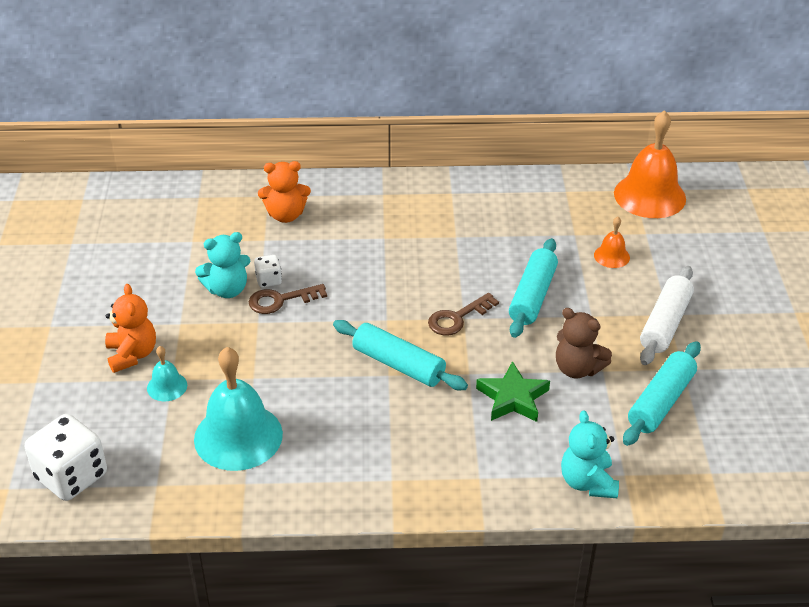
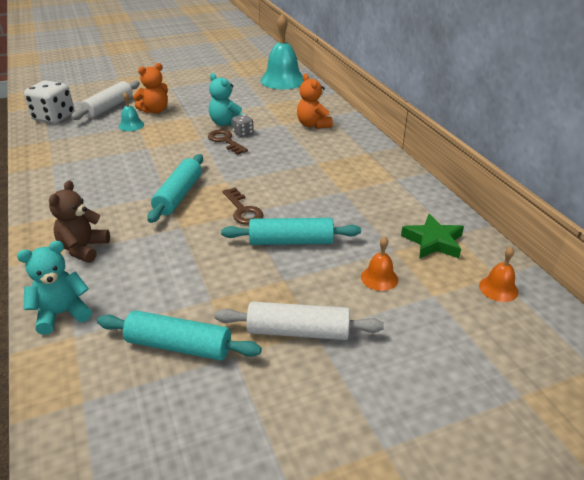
camera: 70 degrees right, 5 degrees down
turquoise bell [194,347,283,471] -> turquoise bell moved to [260,14,304,89]
white dice [254,255,282,288] -> grey dice [232,114,254,137]
brown key [428,293,499,335] -> brown key turned 150 degrees counterclockwise [222,187,263,225]
green star [476,361,550,422] -> green star moved to [401,214,464,259]
brown teddy bear [556,308,612,379] -> brown teddy bear moved to [49,180,110,263]
orange bell [614,110,686,218] -> orange bell [479,246,518,302], size x0.47
none -> white rolling pin [71,81,140,120]

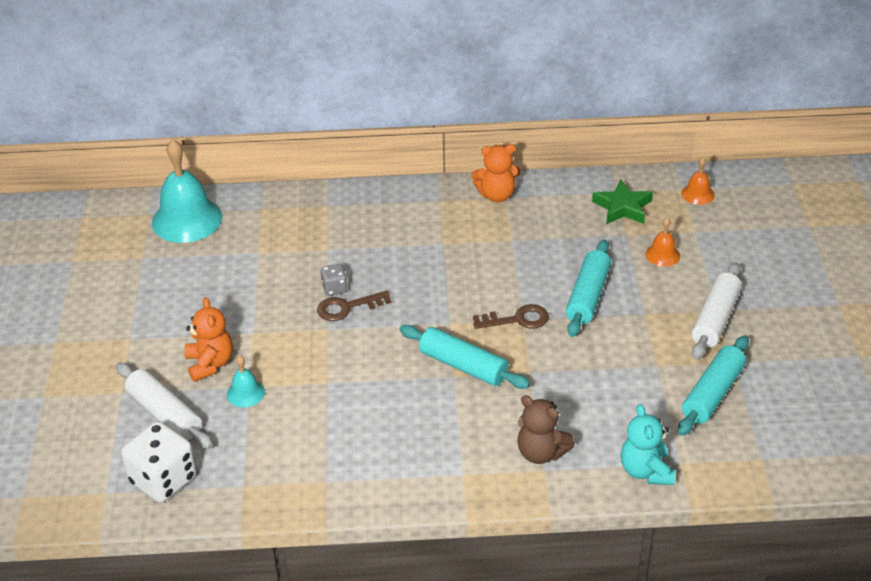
camera: 70 degrees left, 5 degrees up
turquoise teddy bear [209,73,244,127] -> none
orange teddy bear [297,74,333,129] -> orange teddy bear moved to [471,144,521,202]

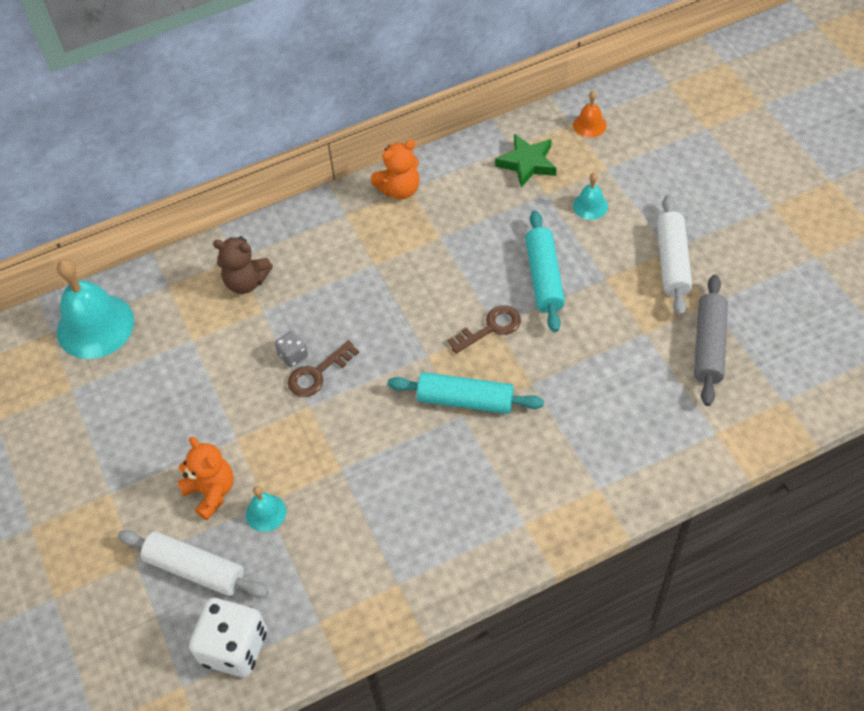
camera: 20 degrees left, 15 degrees up
brown teddy bear [518,396,575,464] -> brown teddy bear moved to [213,236,273,294]
turquoise teddy bear [621,404,675,485] -> none
orange bell [645,217,680,267] -> turquoise bell [573,173,608,220]
turquoise rolling pin [678,335,749,436] -> grey rolling pin [694,275,728,406]

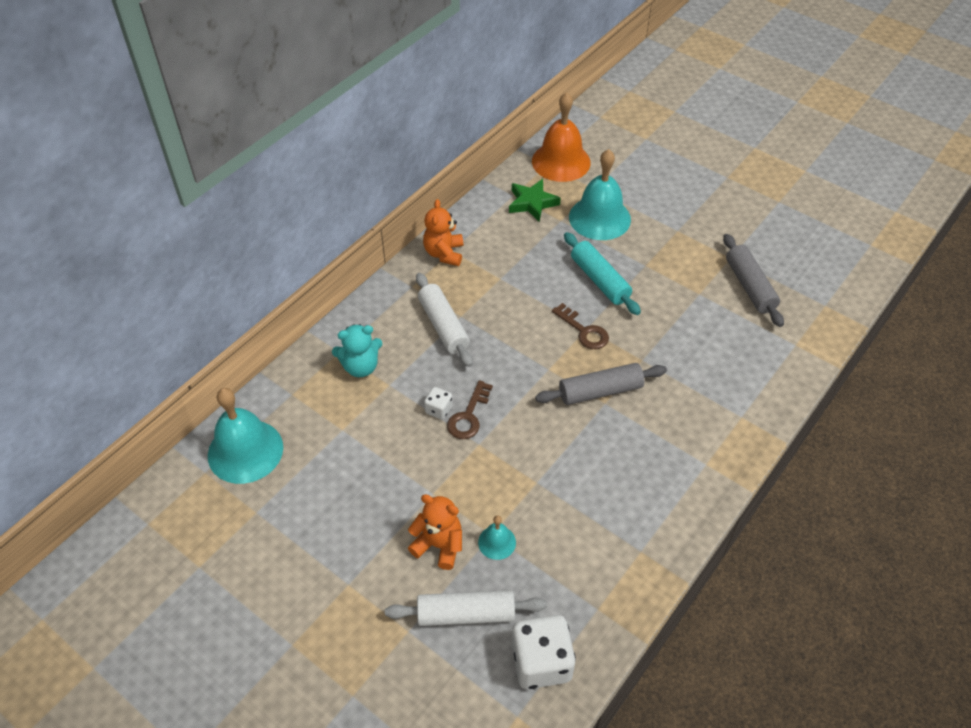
camera: 30 degrees left, 5 degrees down
brown teddy bear [213,236,273,294] -> turquoise teddy bear [332,324,382,377]
grey dice [275,330,308,367] -> white dice [424,387,453,420]
orange teddy bear [371,140,419,199] -> orange teddy bear turned 150 degrees clockwise [423,199,463,266]
turquoise rolling pin [388,372,544,414] -> grey rolling pin [535,363,667,405]
brown key [447,305,521,354] -> brown key turned 105 degrees clockwise [552,303,609,349]
orange bell [573,91,607,138] -> orange bell [532,92,590,182], size x2.11
turquoise bell [573,173,608,220] -> turquoise bell [569,149,631,240], size x2.11
white rolling pin [657,195,692,316] -> white rolling pin moved to [416,273,473,367]

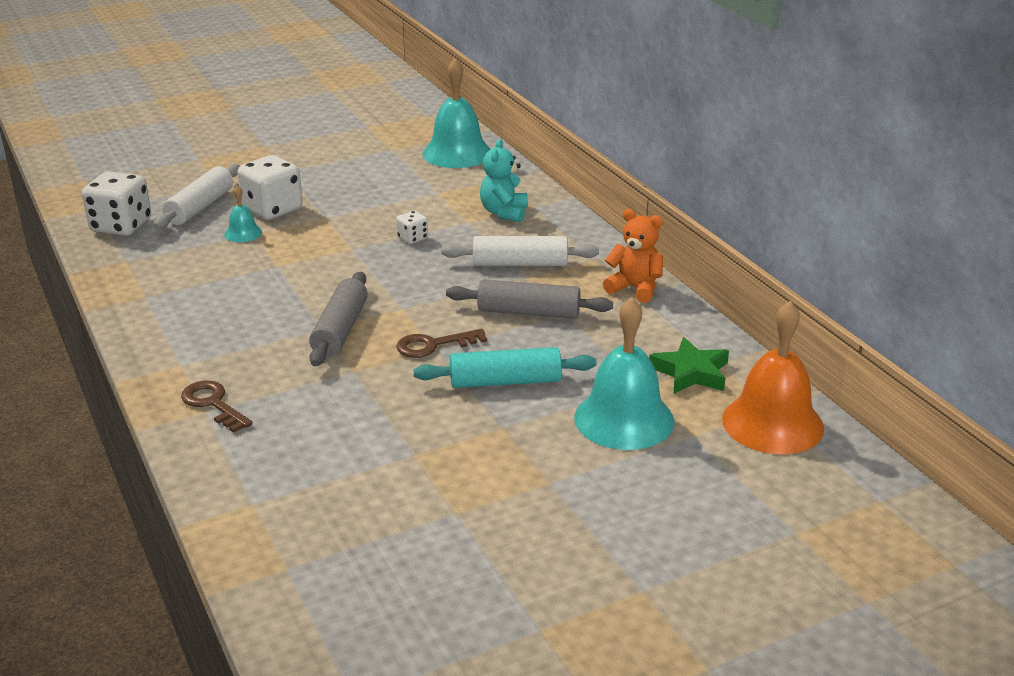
camera: 115 degrees right, 20 degrees down
orange teddy bear [408,494,462,570] -> white dice [237,155,303,220]
brown key [447,380,493,439] -> brown key moved to [181,381,253,433]
grey rolling pin [723,234,784,327] -> grey rolling pin moved to [446,279,613,319]

